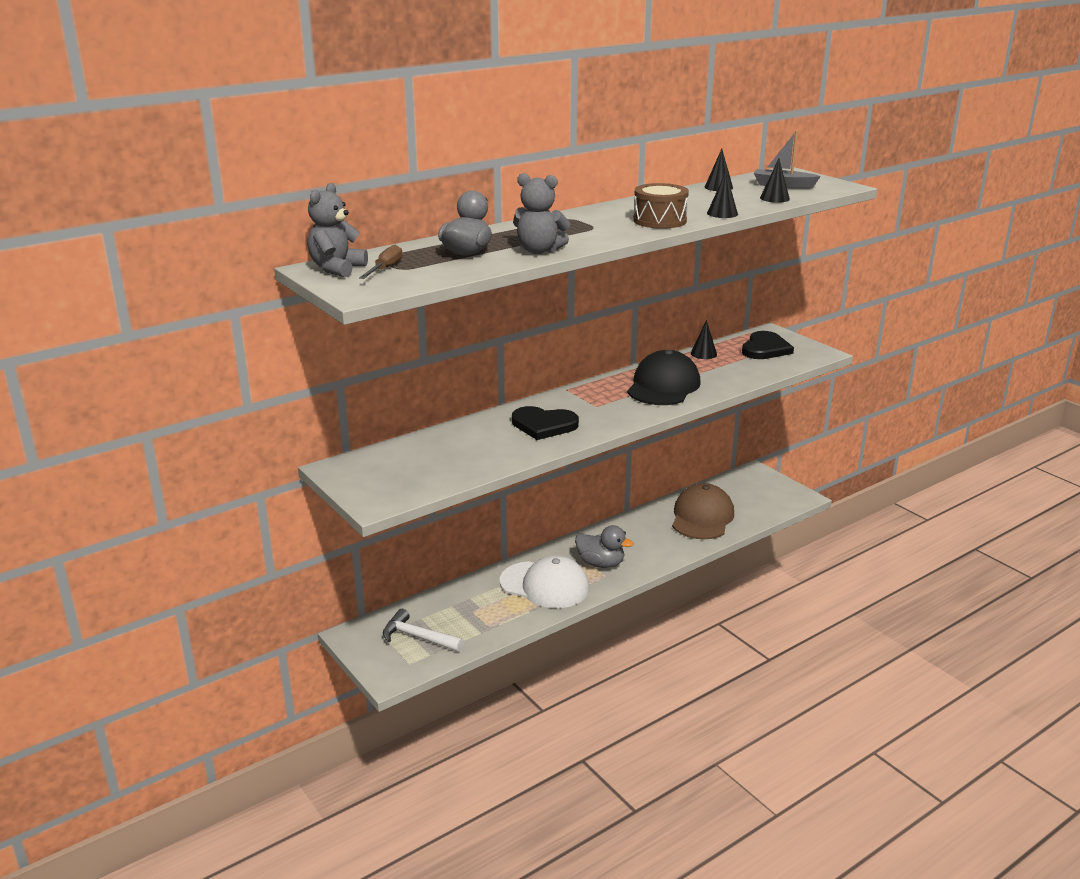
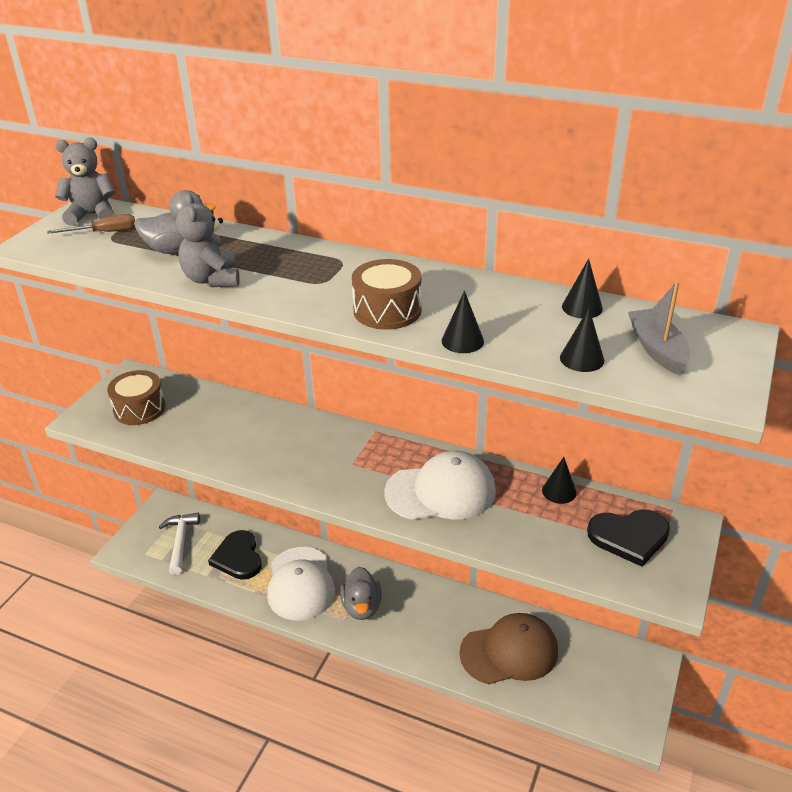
camera: 60 degrees right, 10 degrees up
black heart [512,406,579,440] -> black heart moved to [208,530,262,580]
black cap [627,350,701,405] -> white cap [385,451,496,520]
none -> brown drum [107,370,166,425]

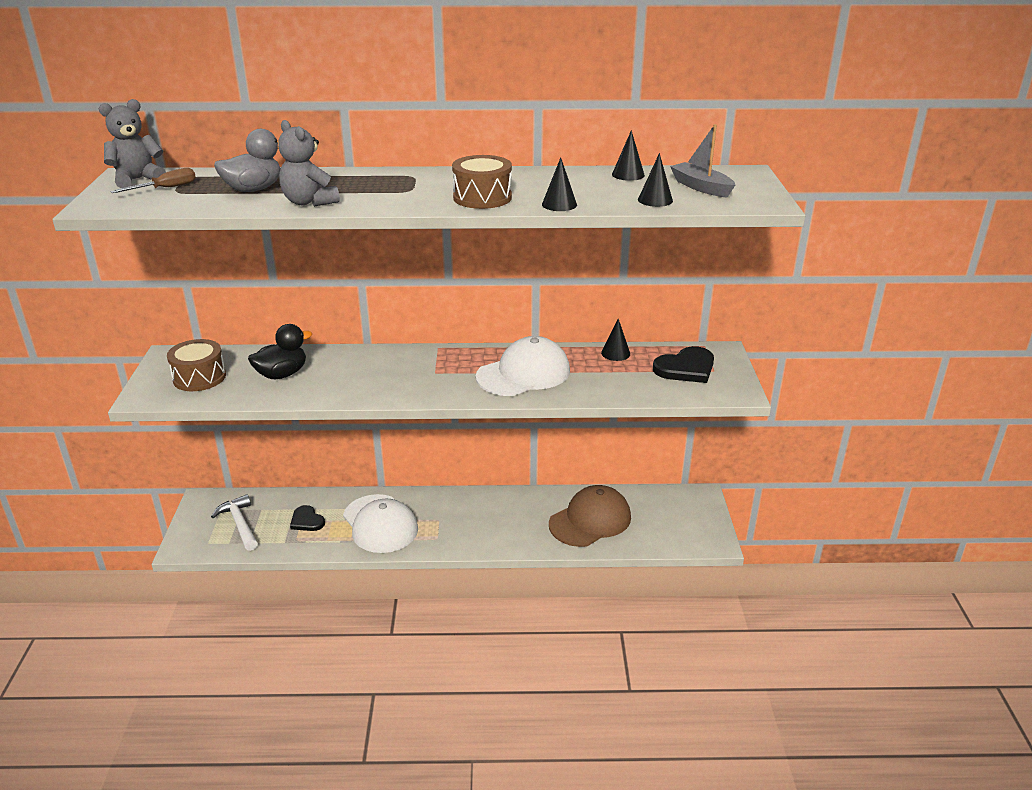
camera: 25 degrees left, 5 degrees down
black heart [208,530,262,580] -> black heart [290,505,325,531], size x0.64
grey duck [340,567,382,620] -> none
none -> black duck [248,324,312,379]

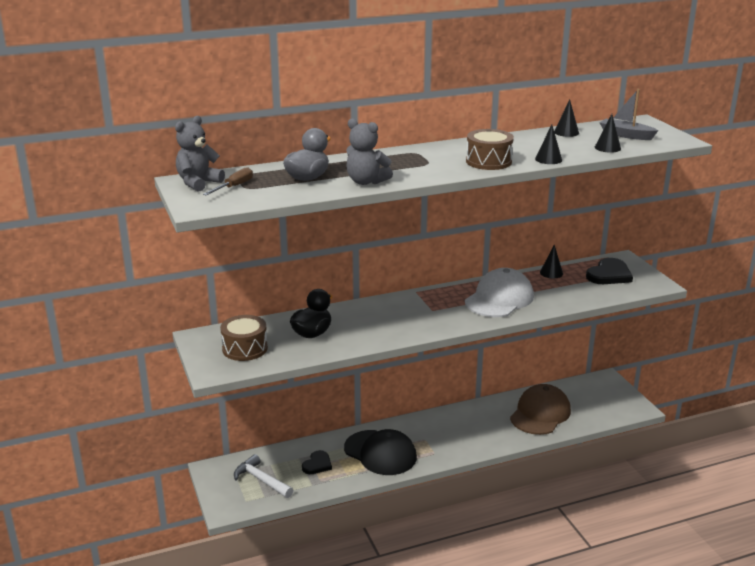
camera: 20 degrees left, 5 degrees down
black heart [290,505,325,531] -> black heart turned 90 degrees counterclockwise [302,450,332,474]
white cap [343,494,418,553] -> black cap [344,429,417,475]

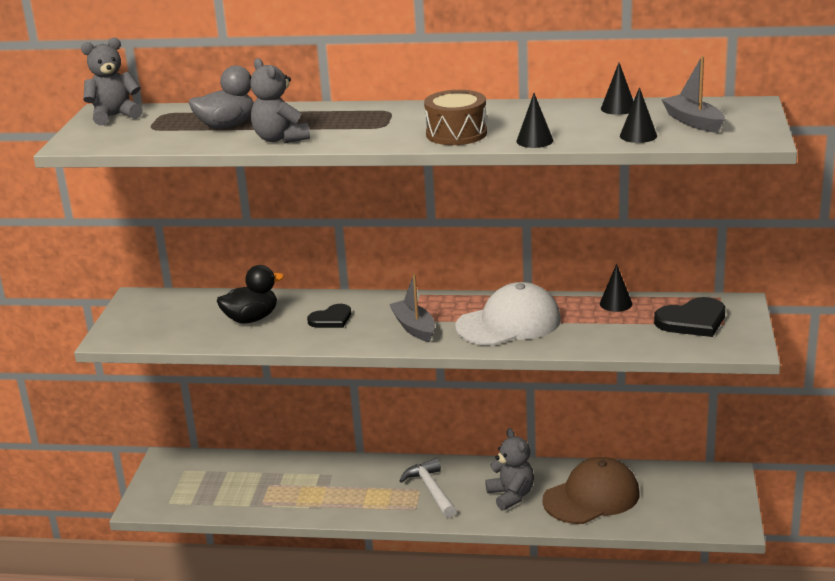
camera: 30 degrees right, 0 degrees up
brown screwdriver [203,167,253,196] -> none
brown drum [220,315,268,361] -> none
white hammer [234,454,293,498] -> white hammer moved to [400,458,457,518]
black heart [302,450,332,474] -> black heart moved to [307,304,351,328]
black cap [344,429,417,475] -> none
none -> grey boat [389,274,435,342]
none -> grey teddy bear [485,428,534,511]

